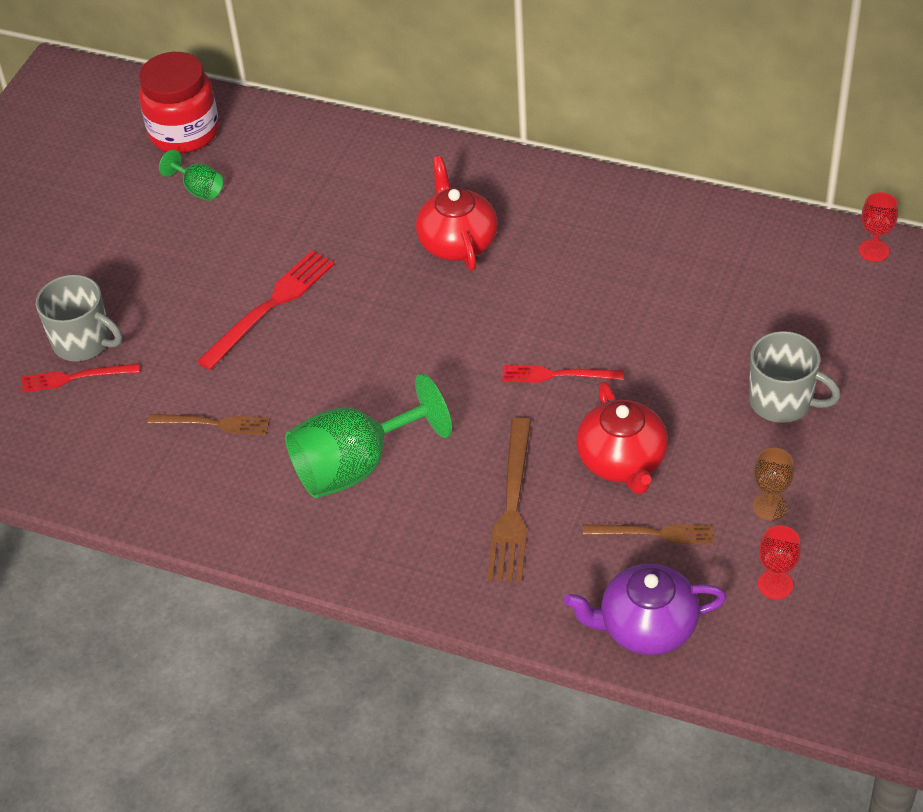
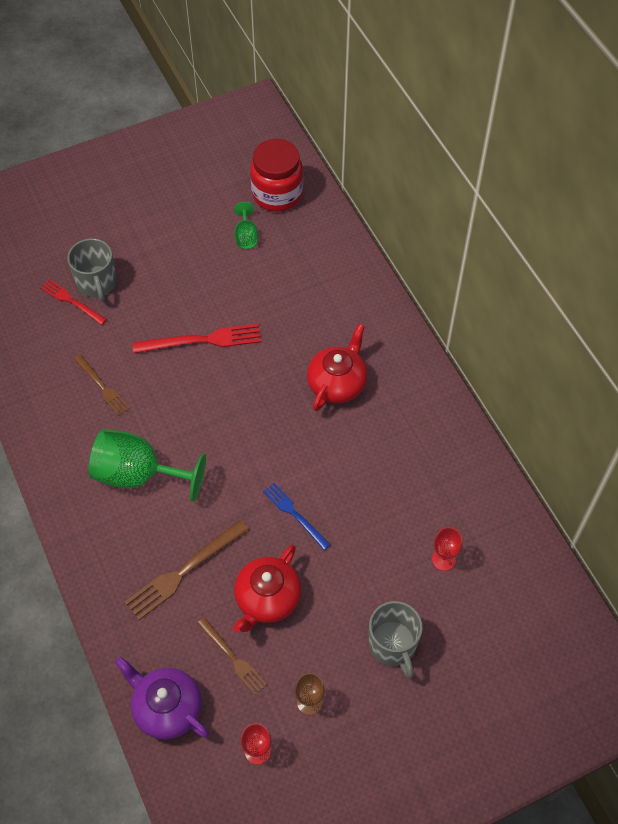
camera: 40 degrees right, 10 degrees up
red fork [502,365,624,383] -> blue fork [263,483,331,550]
red goblet [858,192,898,262] -> red goblet moved to [432,527,462,571]

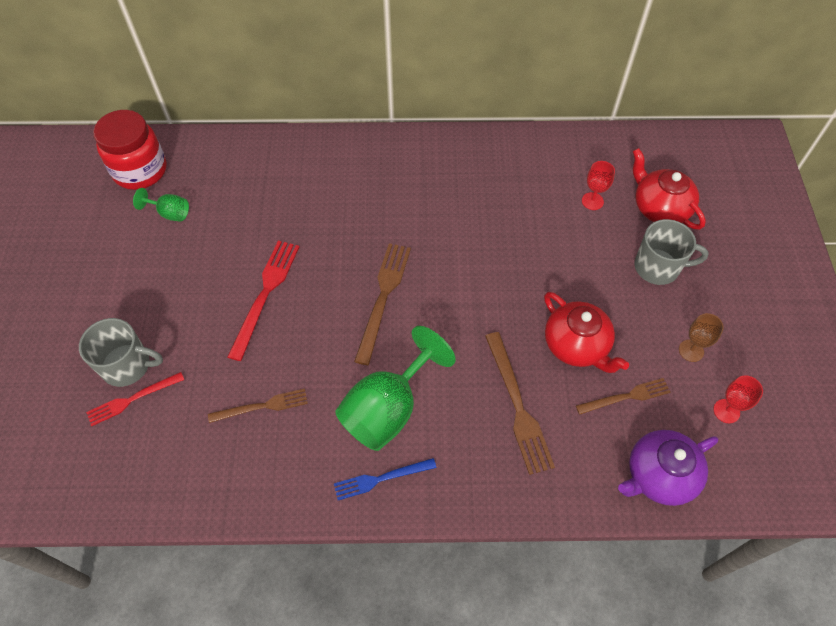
camera: 65 degrees left, 0 degrees up
blue fork [263,483,331,550] -> blue fork moved to [334,458,437,500]
red teapot [307,324,368,411] -> red teapot moved to [633,148,706,230]
none -> brown fork [354,243,411,365]

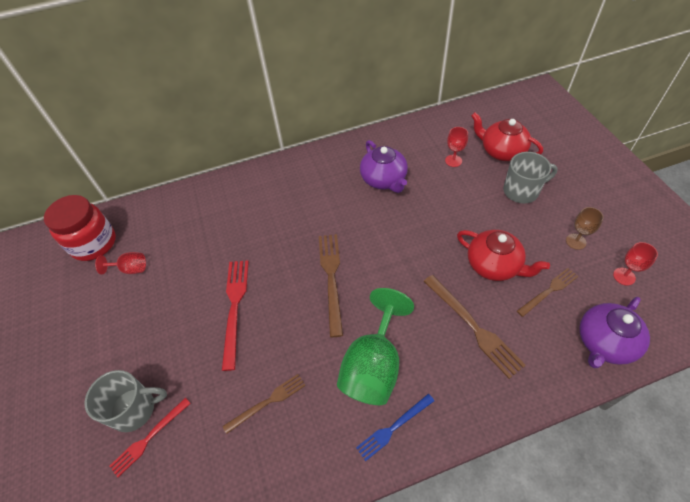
camera: 15 degrees left, 5 degrees down
green goblet [133,188,189,222] -> red goblet [95,252,146,275]
none -> purple teapot [360,140,408,193]

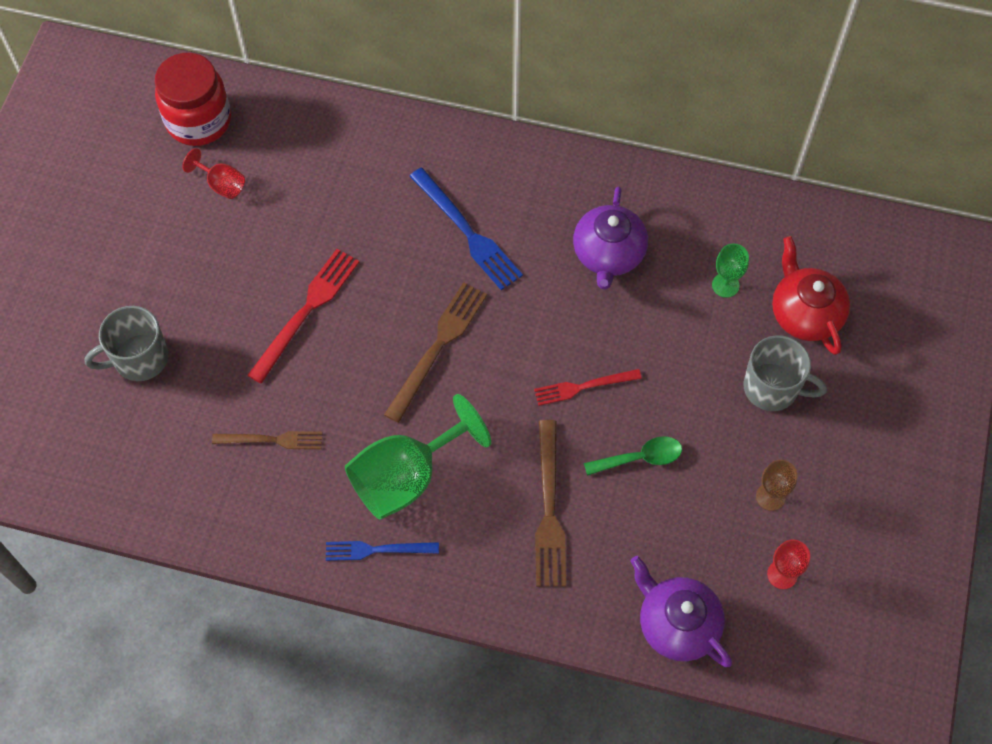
camera: 30 degrees right, 10 degrees up
grey mug [85,370,167,432] -> grey mug turned 135 degrees clockwise [84,306,168,381]
red fork [109,398,191,477] -> red fork moved to [534,369,642,406]
red goblet [445,127,468,167] -> green goblet [712,244,749,298]
red teapot [457,230,550,281] -> green spoon [584,436,682,476]
brown fork [517,268,579,317] -> none
purple teapot [579,297,650,368] -> purple teapot turned 60 degrees clockwise [630,556,732,667]
none -> blue fork [410,168,523,290]

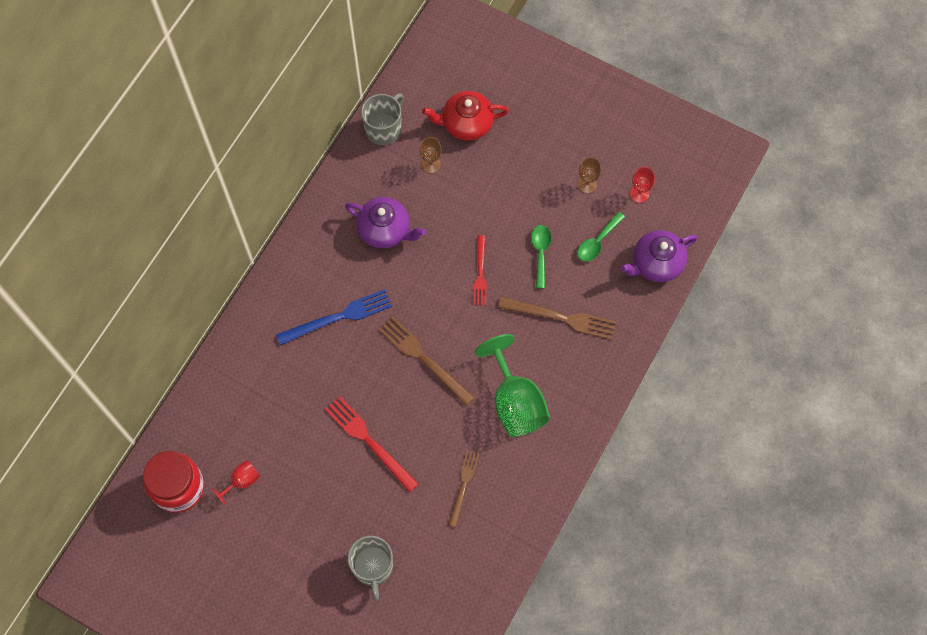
camera: 75 degrees left, 5 degrees up
blue fork [326,541,439,561] -> none
green goblet [712,244,749,298] -> brown goblet [419,137,442,173]
grey mug [743,335,827,411] -> grey mug moved to [361,93,404,145]
none -> green spoon [578,212,625,261]

